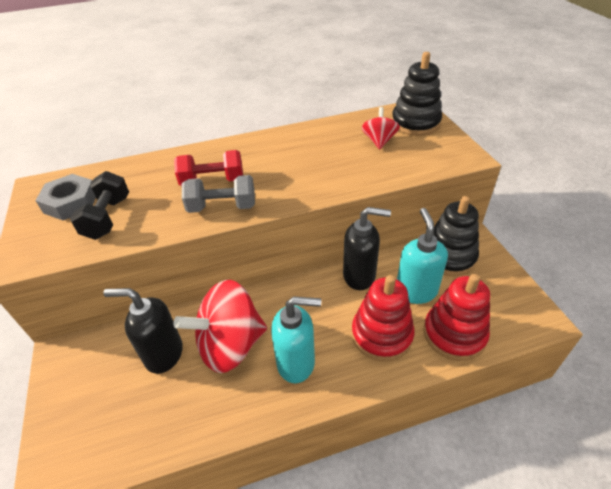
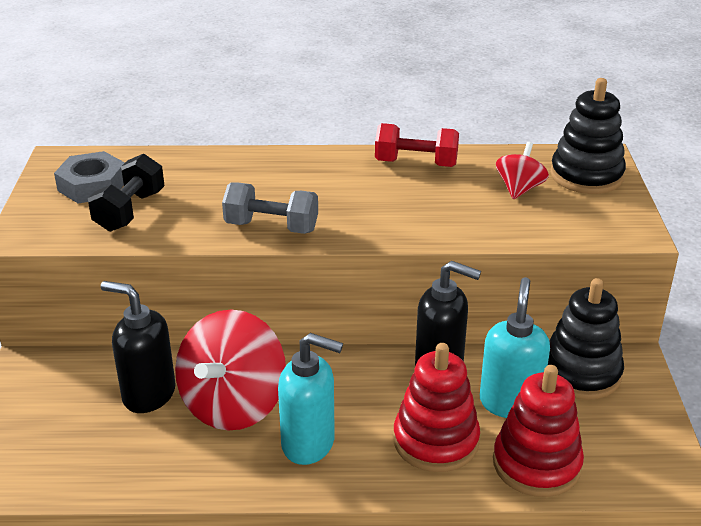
camera: 15 degrees right, 10 degrees down
red dumbbell [174,150,243,186] -> red dumbbell moved to [375,123,459,167]
red spinning top [174,280,267,373] -> red spinning top turned 60 degrees counterclockwise [175,309,286,430]

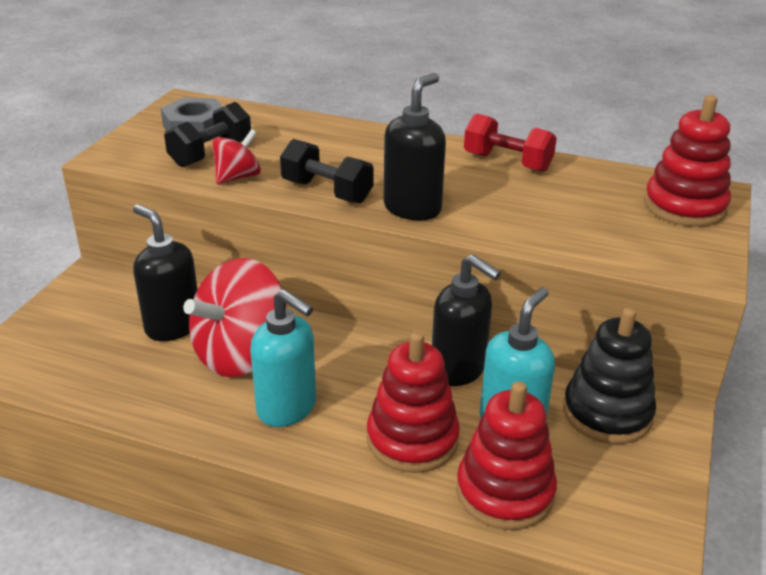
camera: 20 degrees right, 0 degrees up
grey dumbbell [222,183,318,234] -> black dumbbell [280,139,374,203]
red spinning top [496,142,549,199] -> red spinning top moved to [212,129,261,184]
black stacking toy [550,78,626,194] -> red stacking toy [644,95,731,227]
none -> black soap dispenser [383,73,446,220]

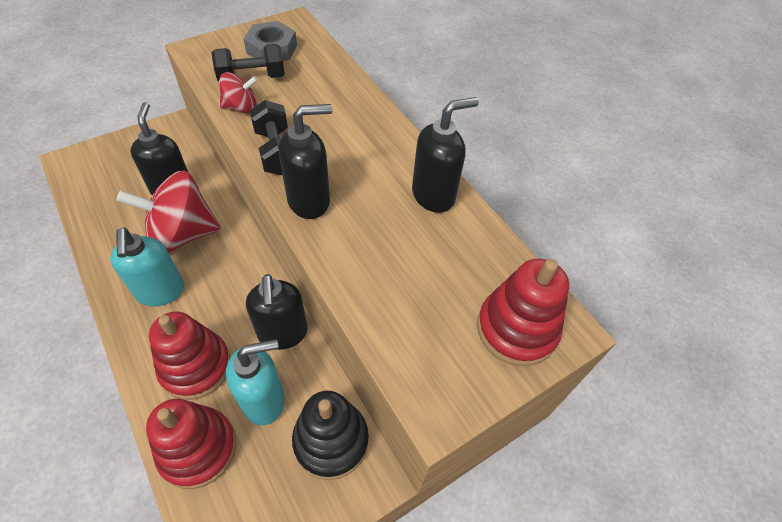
camera: 35 degrees right, 20 degrees up
red dumbbell [464,114,557,172] -> black soap dispenser [412,97,479,213]

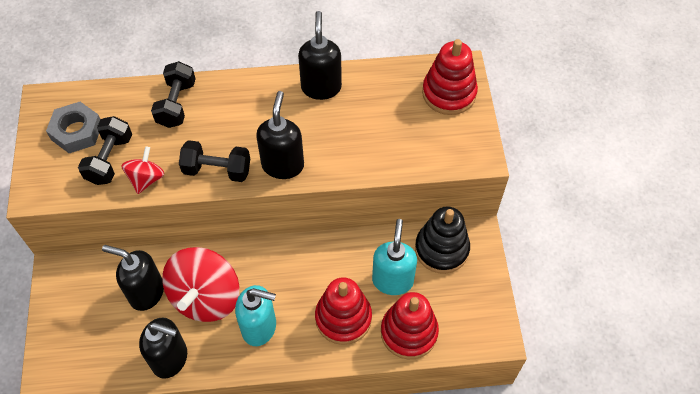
camera: 60 degrees left, 5 degrees up
black soap dispenser [246,274,308,350] -> black soap dispenser moved to [139,317,187,379]
none -> black dumbbell [151,61,196,128]

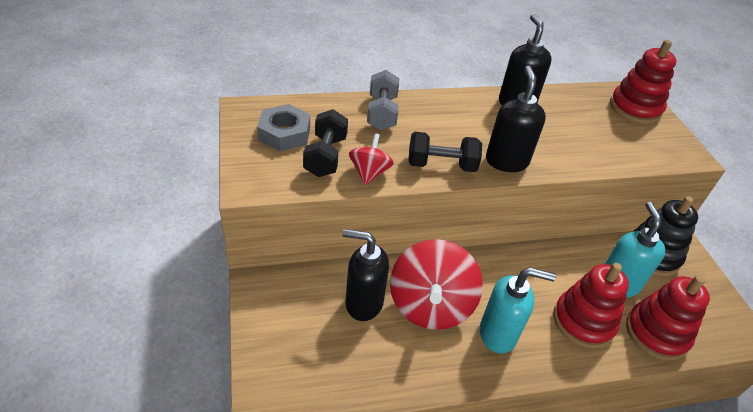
camera: 10 degrees left, 15 degrees down
black soap dispenser [139,317,187,379] -> none
black dumbbell [151,61,196,128] -> grey dumbbell [367,70,399,130]

